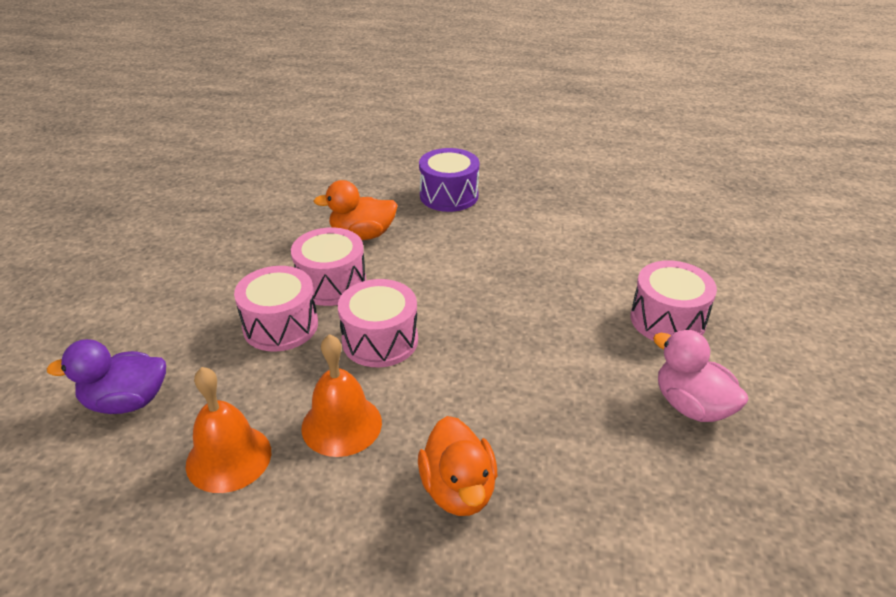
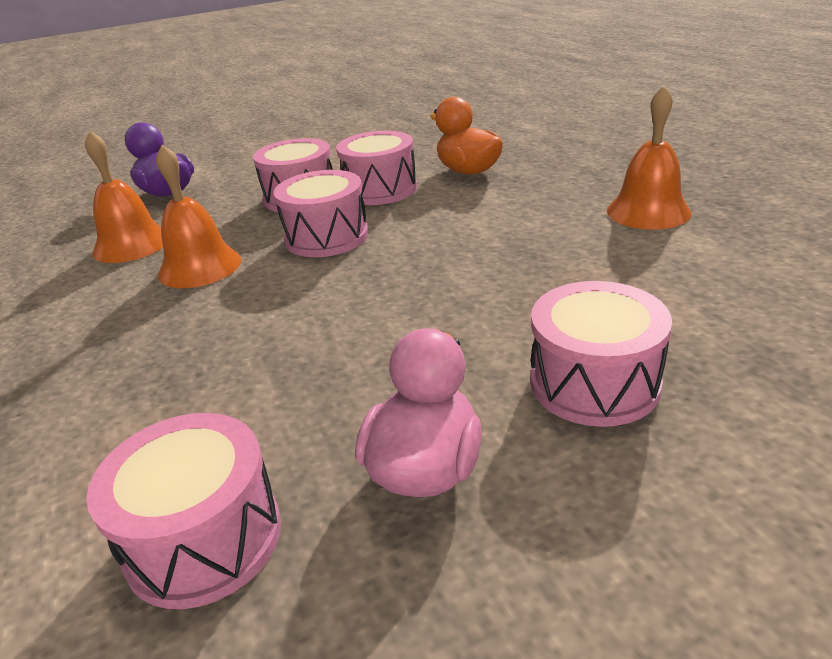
camera: 60 degrees right, 5 degrees down
orange duck [418,416,497,516] -> none
purple drum [419,148,479,212] -> none
none -> pink drum [86,413,281,609]
none -> orange bell [607,86,691,230]

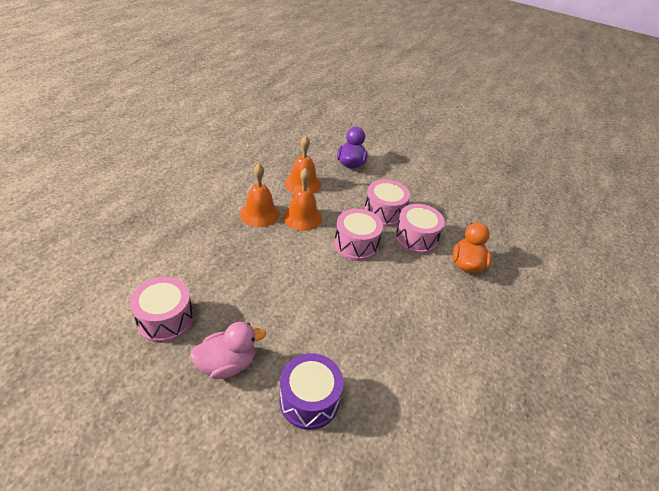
camera: 45 degrees right, 10 degrees up
pink drum [530,281,672,427] -> purple drum [279,353,344,430]
orange bell [607,86,691,230] -> orange bell moved to [240,164,280,227]

